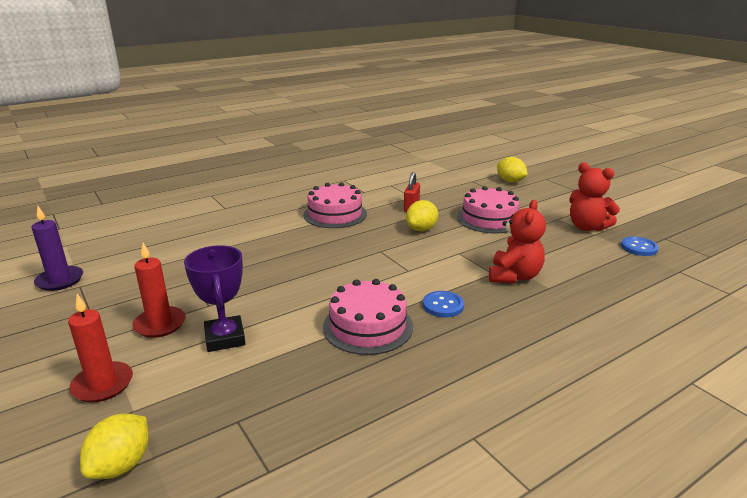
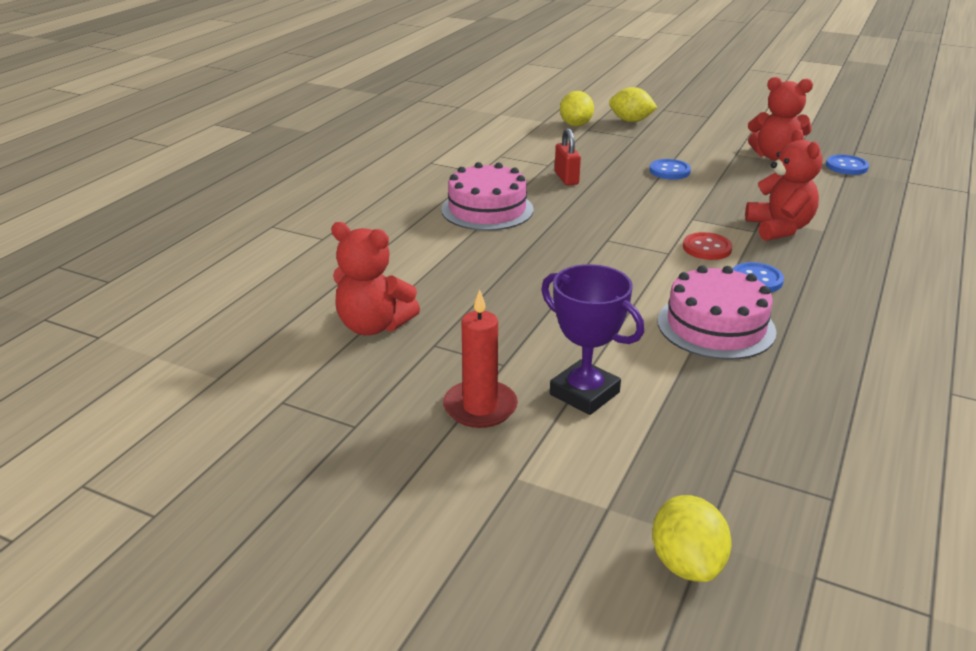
camera: 30 degrees left, 5 degrees up
purple candle [31,206,83,291] -> none
red candle [68,294,133,402] -> none
yellow lemon [406,200,438,231] -> yellow lemon moved to [560,91,594,126]
pink cake [457,186,520,233] -> blue button [649,159,691,180]
none -> red teddy bear [331,222,420,335]
none -> red button [683,232,732,260]

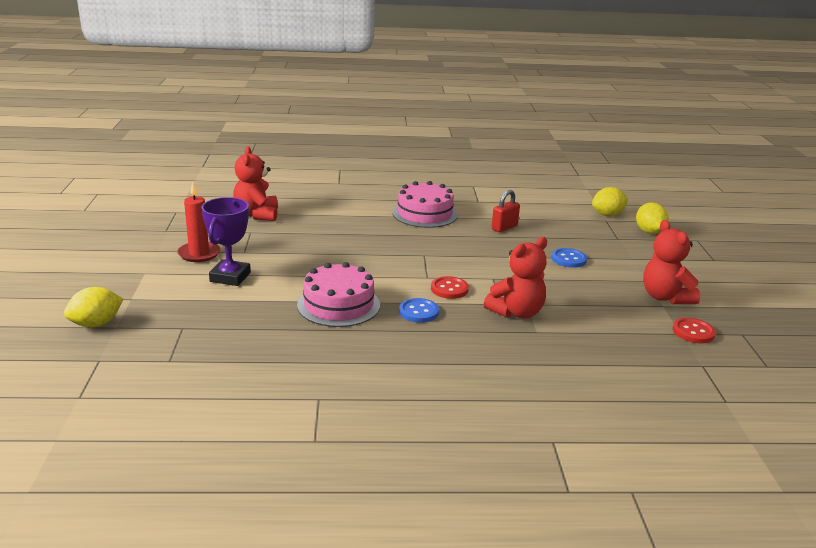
camera: 60 degrees right, 5 degrees down
blue button [826,155,869,175] -> red button [672,318,716,343]

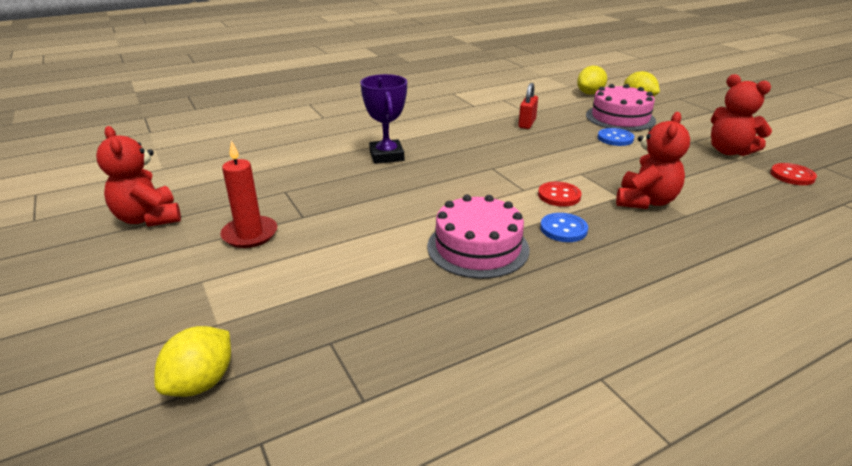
camera: 25 degrees left, 5 degrees up
purple trophy [201,197,251,286] -> purple trophy moved to [360,74,407,164]
red teddy bear [233,146,278,221] -> red teddy bear moved to [96,126,181,227]
pink cake [392,181,458,228] -> pink cake moved to [586,84,656,131]

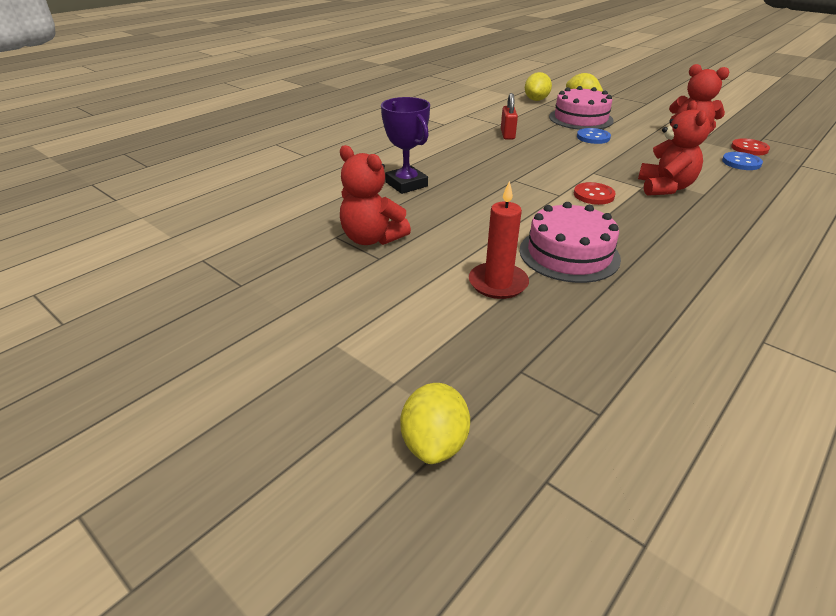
camera: 20 degrees left, 5 degrees up
red teddy bear [96,126,181,227] -> red teddy bear moved to [340,145,411,245]
red candle [220,140,277,248] -> red candle moved to [469,181,529,299]
blue button [540,213,588,242] -> blue button moved to [722,152,763,170]

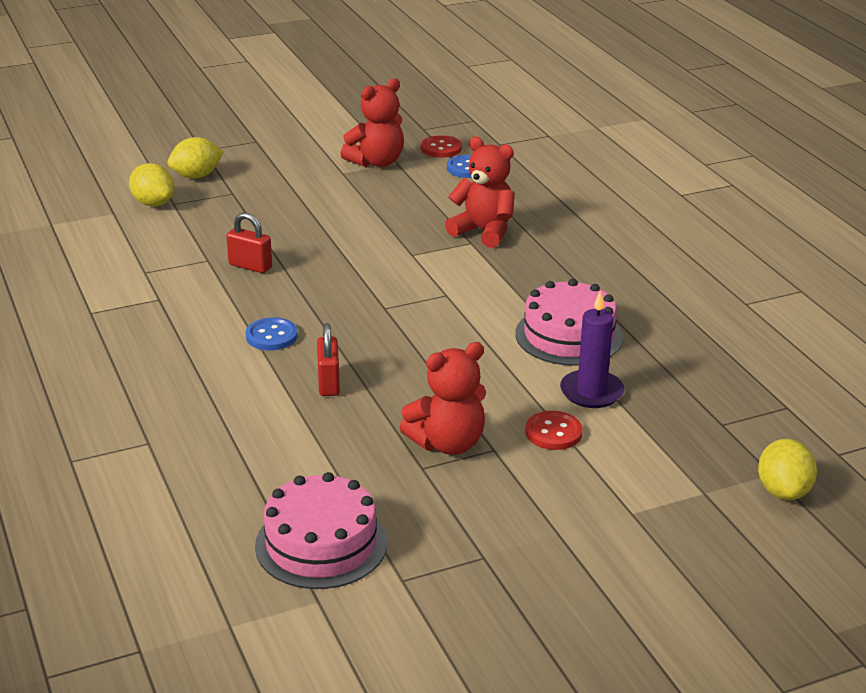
camera: 65 degrees left, 5 degrees down
purple trophy [381,97,430,194] -> red padlock [317,323,340,396]
yellow lemon [400,383,470,464] -> yellow lemon turned 60 degrees clockwise [758,439,817,500]
red candle [469,181,529,299] -> purple candle [560,291,624,408]
pink cake [549,86,614,130] -> pink cake moved to [255,472,387,589]
red button [574,182,616,205] -> red button moved to [525,411,583,450]
blue button [577,128,611,144] -> blue button moved to [246,317,298,350]

